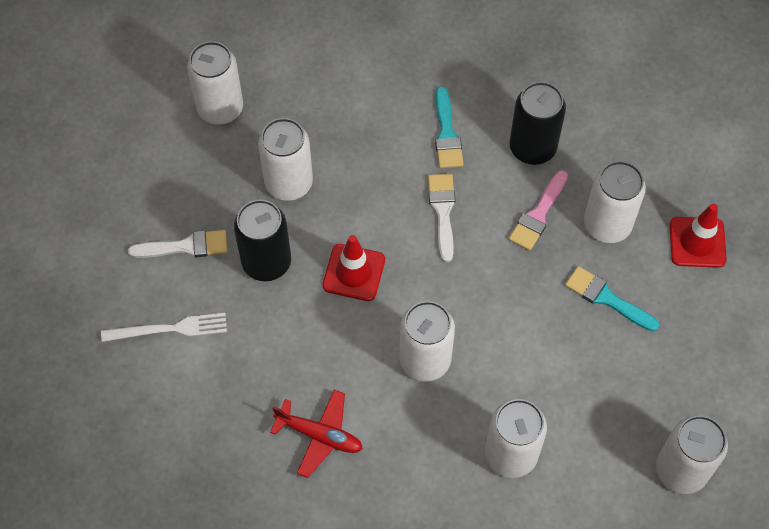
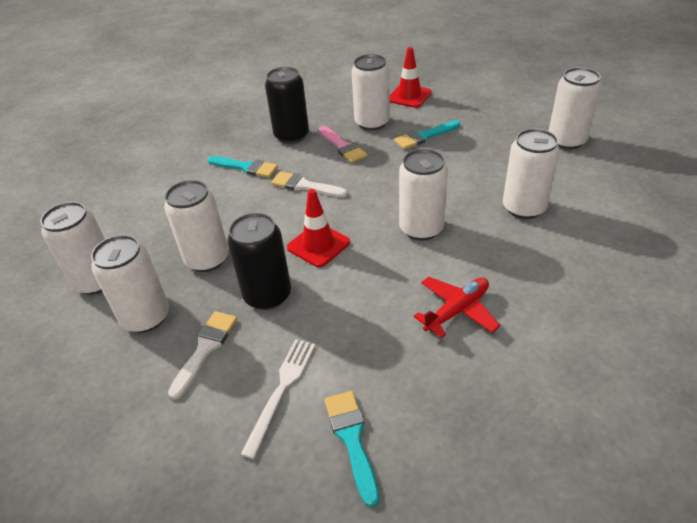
camera: 60 degrees left, 20 degrees down
none -> white can [91,235,169,333]
none -> turquoise brush [325,391,379,507]

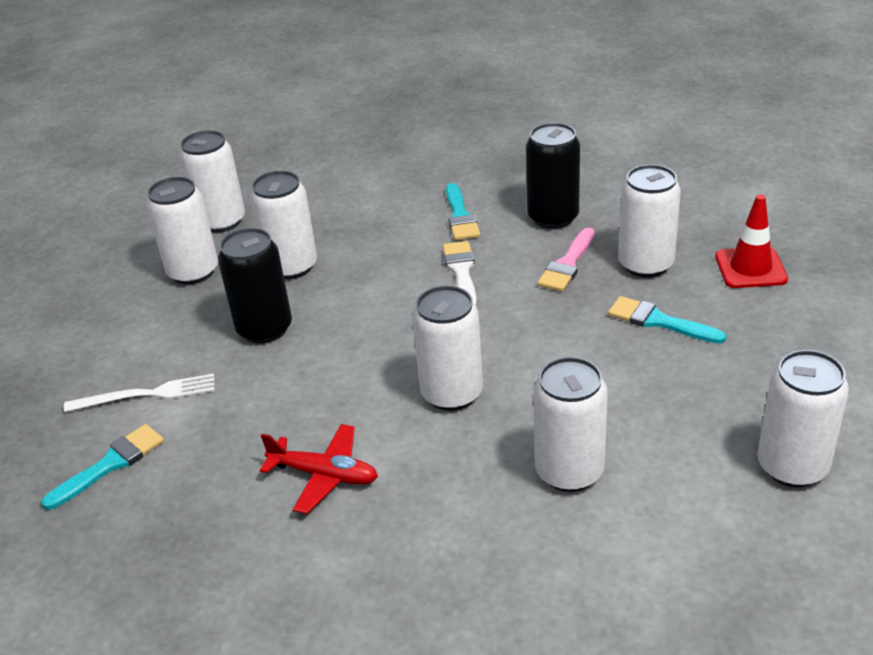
camera: 60 degrees right, 5 degrees down
white brush [168,311,237,400] -> none
red traffic cone [287,189,350,267] -> none

